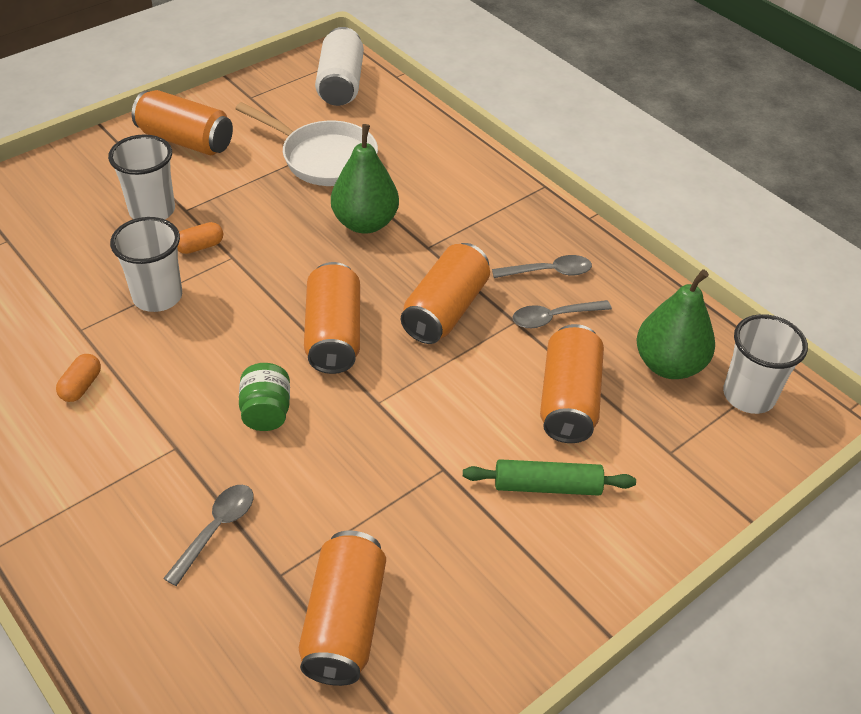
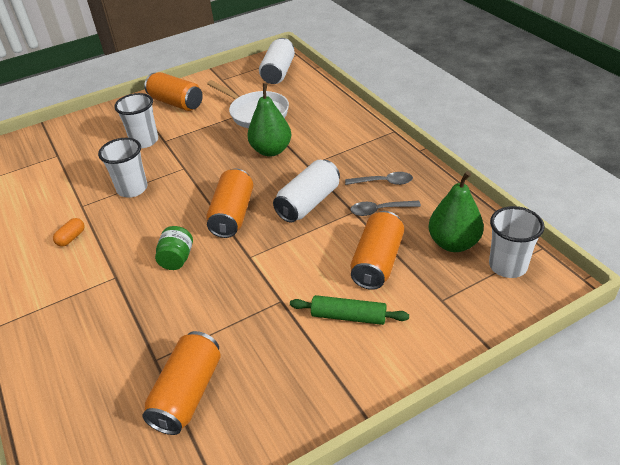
camera: 15 degrees right, 5 degrees down
grey spoon [163,485,254,586] -> none
orange capsule [178,222,223,254] -> none
orange can [401,243,490,344] -> white can [273,160,340,223]

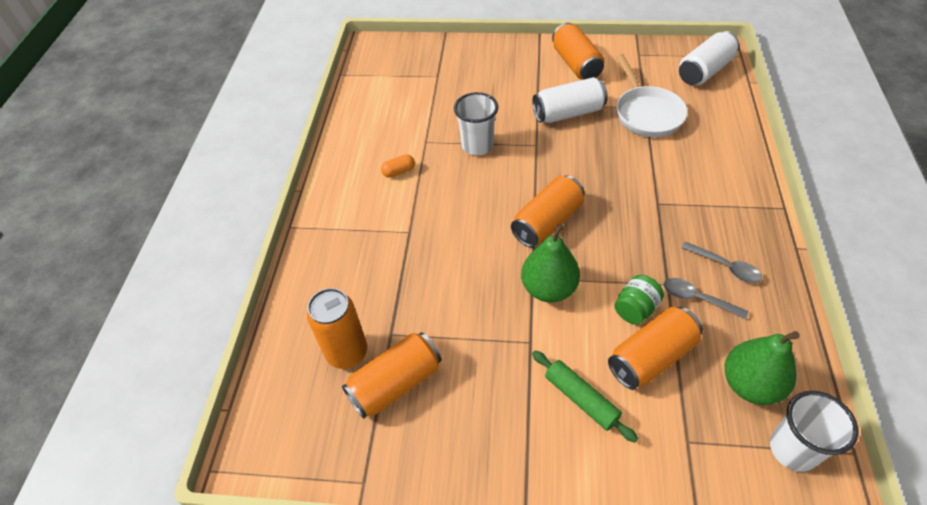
camera: 35 degrees right, 10 degrees up
white cup [114,93,158,148] -> none
green jar [155,226,193,270] -> green jar moved to [614,275,664,325]
green pear [247,83,291,157] -> green pear moved to [521,223,580,303]
white can [273,160,340,223] -> white can moved to [532,77,607,123]
none -> orange can [307,288,367,369]

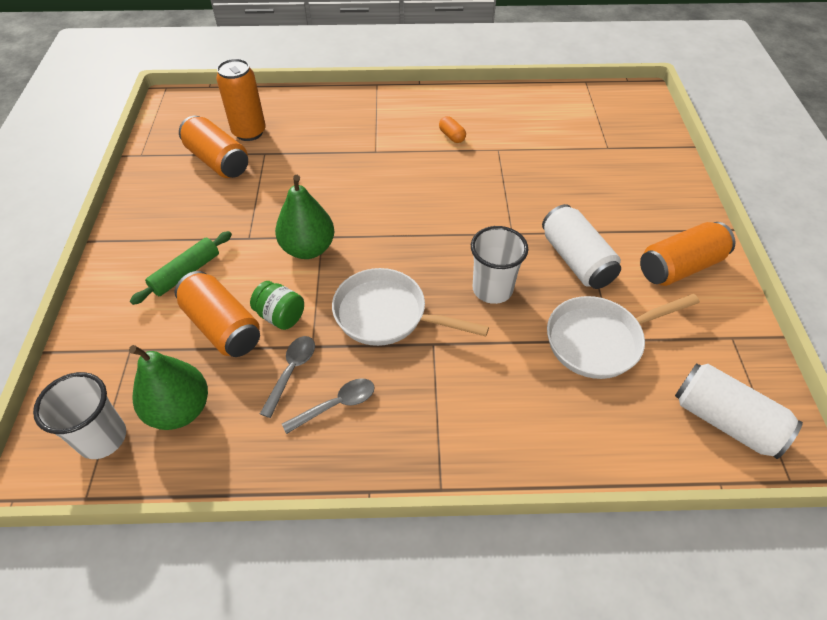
camera: 80 degrees right, 0 degrees up
white cup [454,92,498,155] -> white cup moved to [471,226,528,304]
orange can [511,175,585,247] -> none
grey spoon [681,241,762,283] -> grey spoon turned 150 degrees counterclockwise [282,378,375,434]
none -> white pan [332,268,489,346]

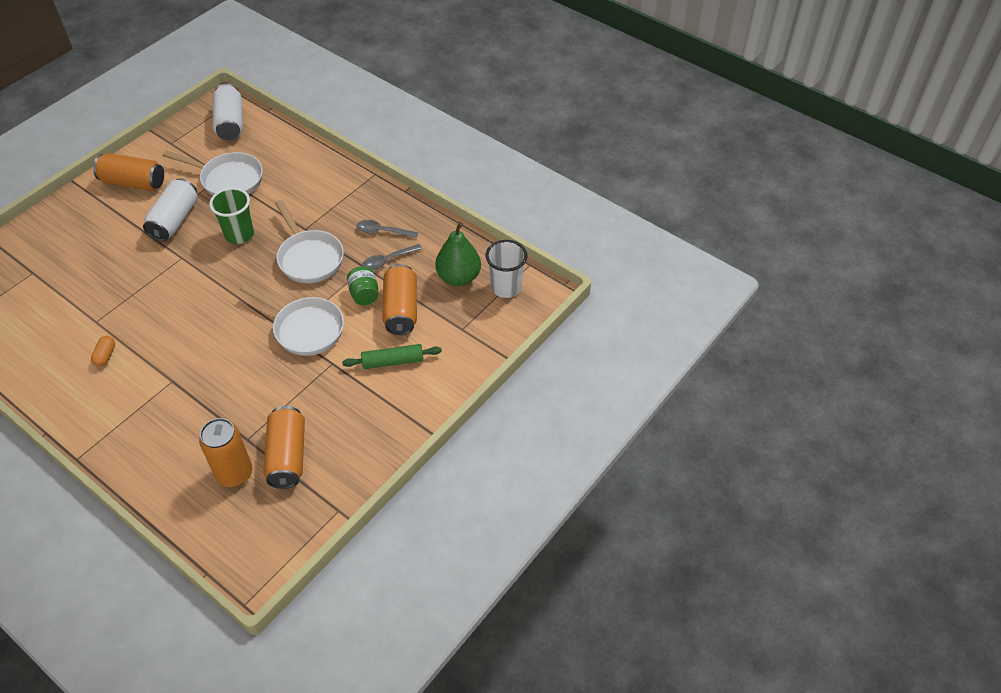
camera: 140 degrees left, 0 degrees up
green pear [275,175,335,259] -> white pan [240,284,344,356]
white cup [471,226,528,304] -> green cup [209,188,254,244]

